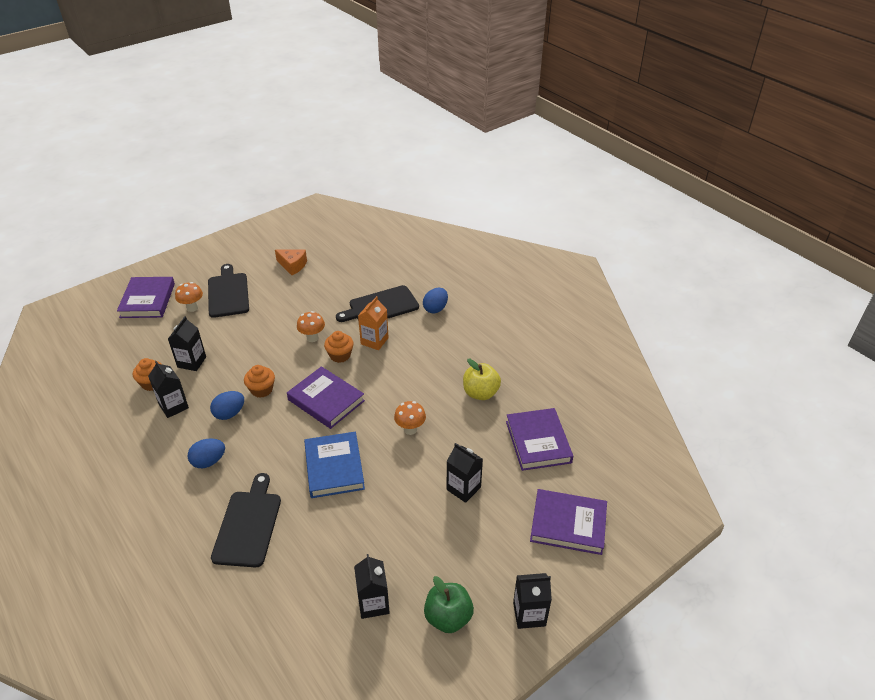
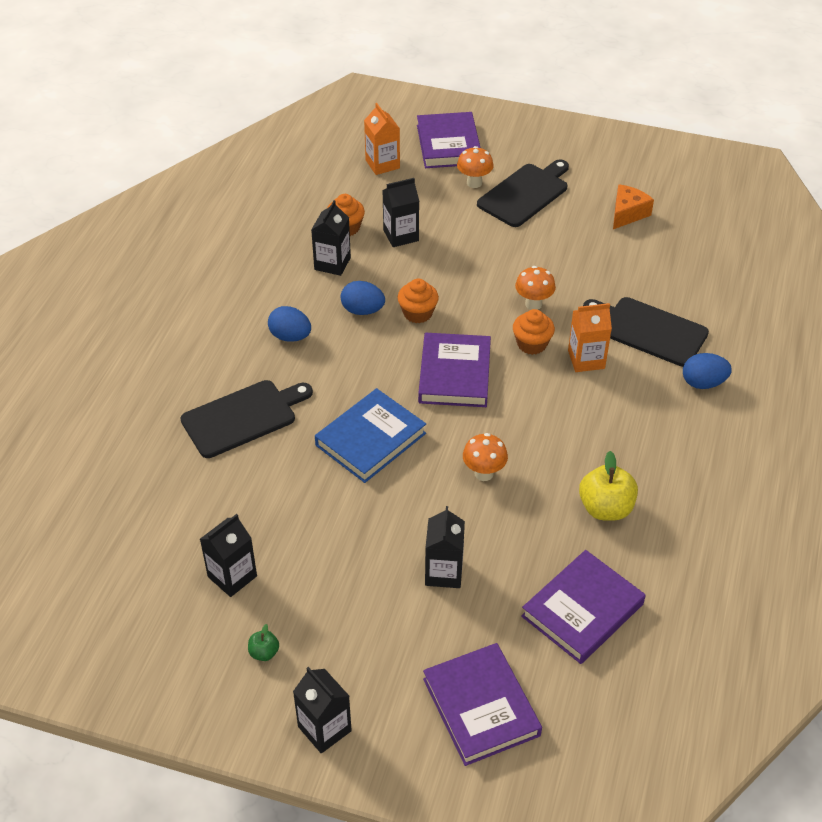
camera: 55 degrees right, 5 degrees up
purple book [117,277,175,318] -> purple book turned 60 degrees counterclockwise [417,112,481,168]
orange cheese [275,250,307,275] -> orange cheese turned 135 degrees counterclockwise [613,184,654,229]
green apple [424,576,474,633] -> green apple [248,624,279,661], size x0.50
none -> orange carton [364,103,400,175]

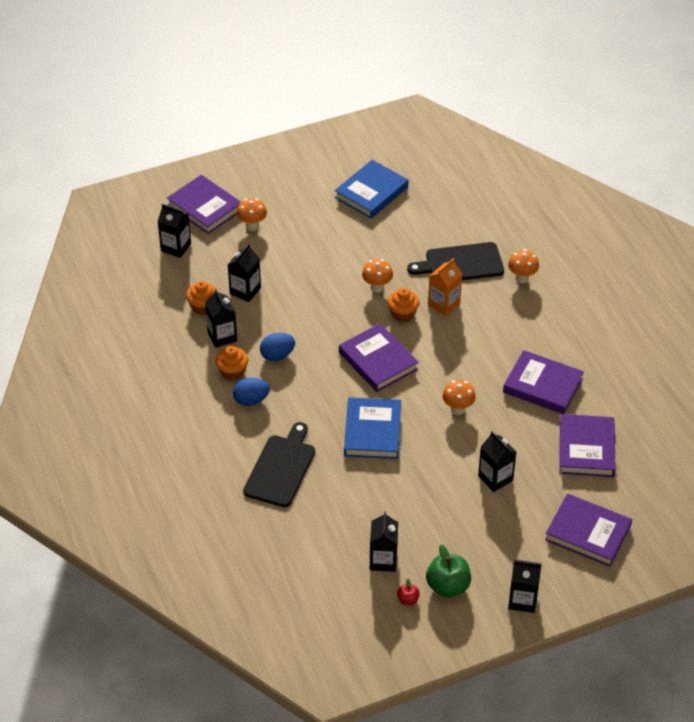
camera: 40 degrees left, 0 degrees up
green apple [248,624,279,661] -> green apple [426,544,471,598], size x2.01
orange carton [364,103,400,175] -> black carton [157,204,191,258]
orange cupcake [398,279,439,323] -> orange cupcake moved to [215,346,248,381]
black cutting board [477,159,569,227] -> none
yellow apple [579,451,638,521] -> purple book [503,350,584,414]
orange cheese [613,184,654,229] -> blue book [335,160,408,219]
blue egg [683,353,732,389] -> orange mushroom [508,249,539,283]
none -> red apple [397,579,420,605]

